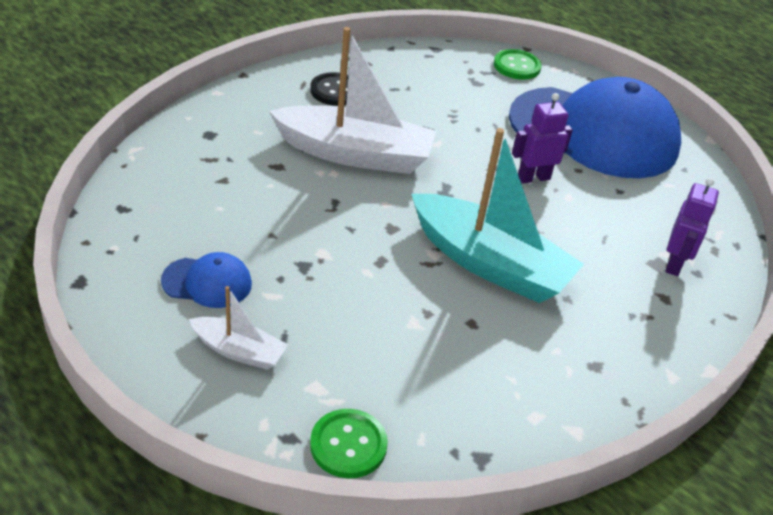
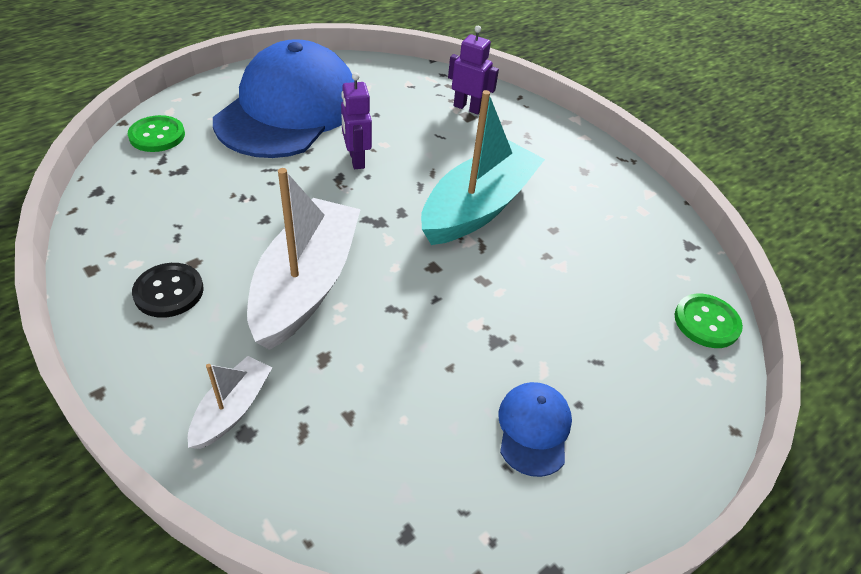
camera: 85 degrees left, 5 degrees up
white boat [189,286,288,370] -> white boat moved to [188,356,272,449]

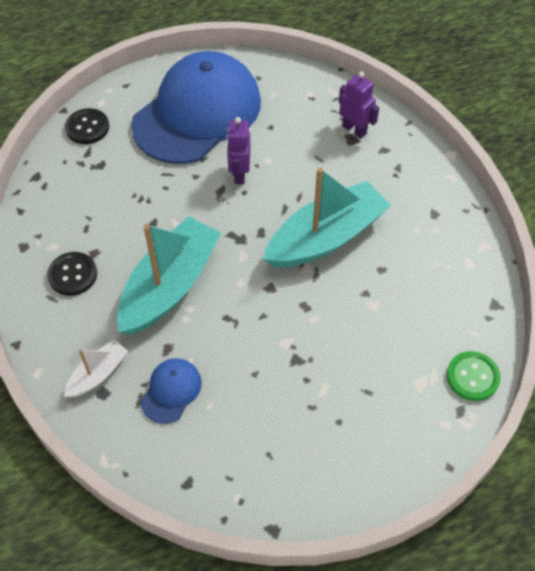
camera: 20 degrees right, 10 degrees up
green button [128,115,185,152] -> black button [65,108,109,144]
white boat [247,168,361,350] -> turquoise boat [117,216,221,335]
blue cap [498,382,572,477] -> blue cap moved to [141,358,202,424]

